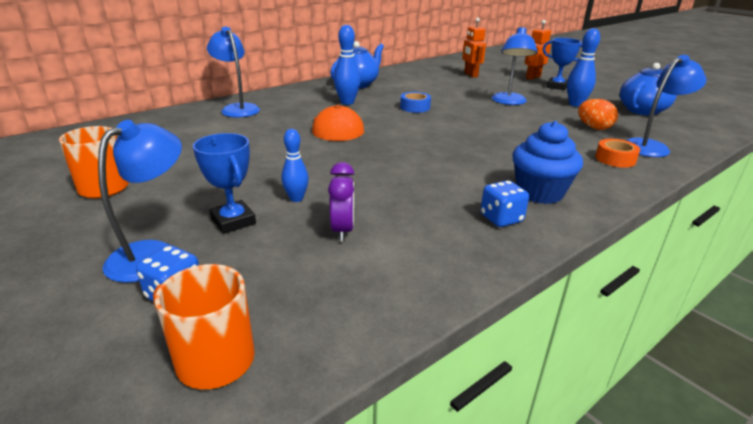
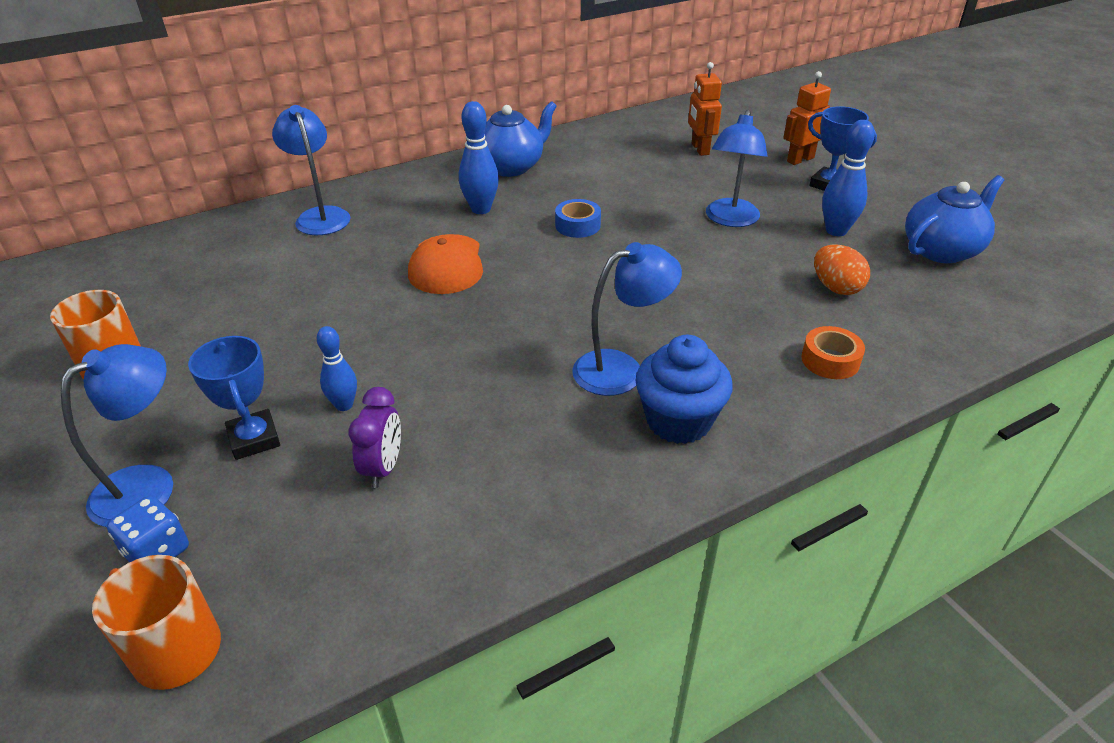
camera: 10 degrees right, 10 degrees up
blue dice [480,180,529,227] -> none
blue lamp [626,55,706,157] -> blue lamp moved to [573,242,682,396]

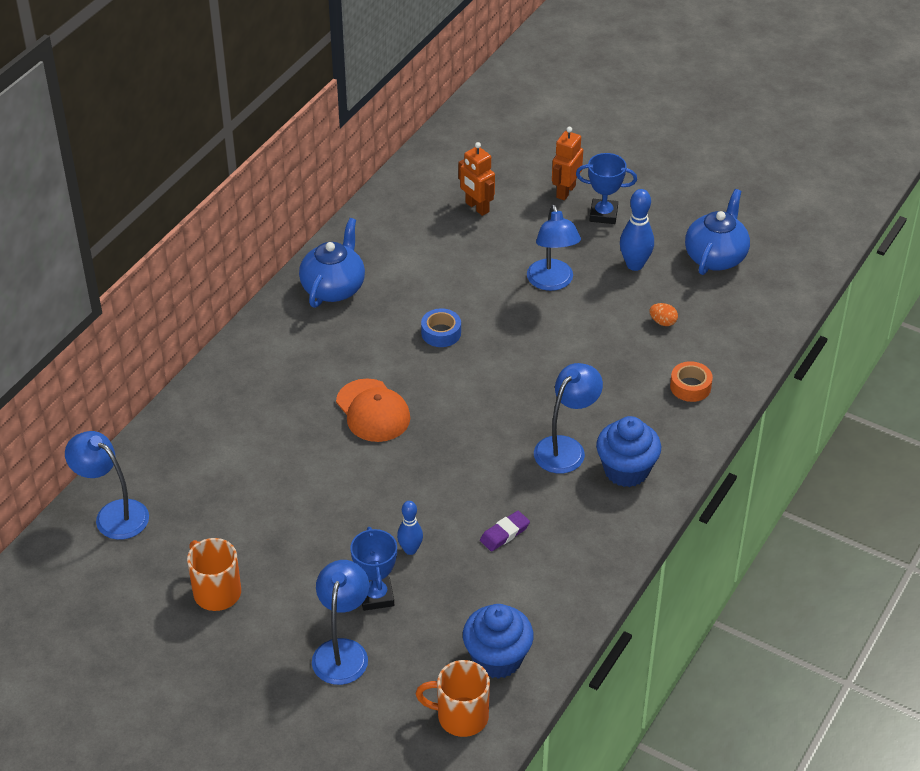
camera: 30 degrees left, 5 degrees up
blue dice [107,496,189,562] -> none
blue trophy [188,336,280,460] -> blue trophy turned 45 degrees clockwise [350,527,397,611]
blue lamp [272,105,351,235] -> blue lamp moved to [65,431,149,540]
purple clock [349,387,401,488] -> none
blue bowling pin [459,101,499,214] -> none
orange egg [814,244,870,295] -> orange egg [649,303,678,326], size x0.63
none -> blue cupcake [463,604,534,679]
none -> purple eraser [480,511,530,551]

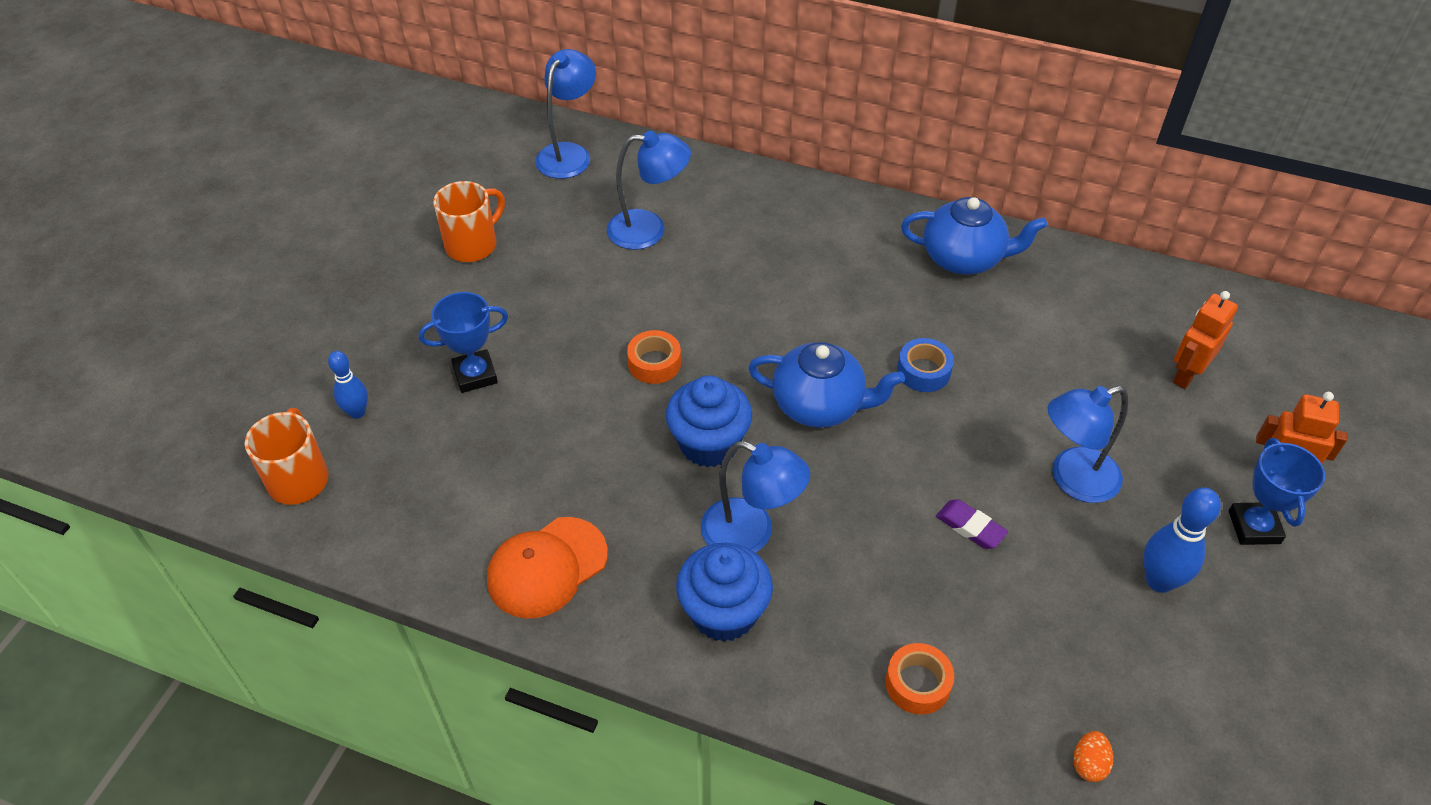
camera: 80 degrees right, 5 degrees up
blue lamp [312,560,369,685] -> blue lamp moved to [607,131,691,250]
orange cap [336,378,410,442] -> orange cap moved to [487,517,608,619]
blue bowling pin [397,501,423,555] -> blue bowling pin moved to [328,351,368,419]
blue cupcake [463,604,534,679] -> blue cupcake moved to [666,375,752,467]
purple eraser [480,511,530,551] -> purple eraser moved to [936,499,1008,549]
orange egg [649,303,678,326] -> orange egg moved to [1073,731,1113,782]
blue teapot [685,189,750,275] -> blue teapot moved to [748,342,905,428]
none -> orange tape [627,330,681,384]

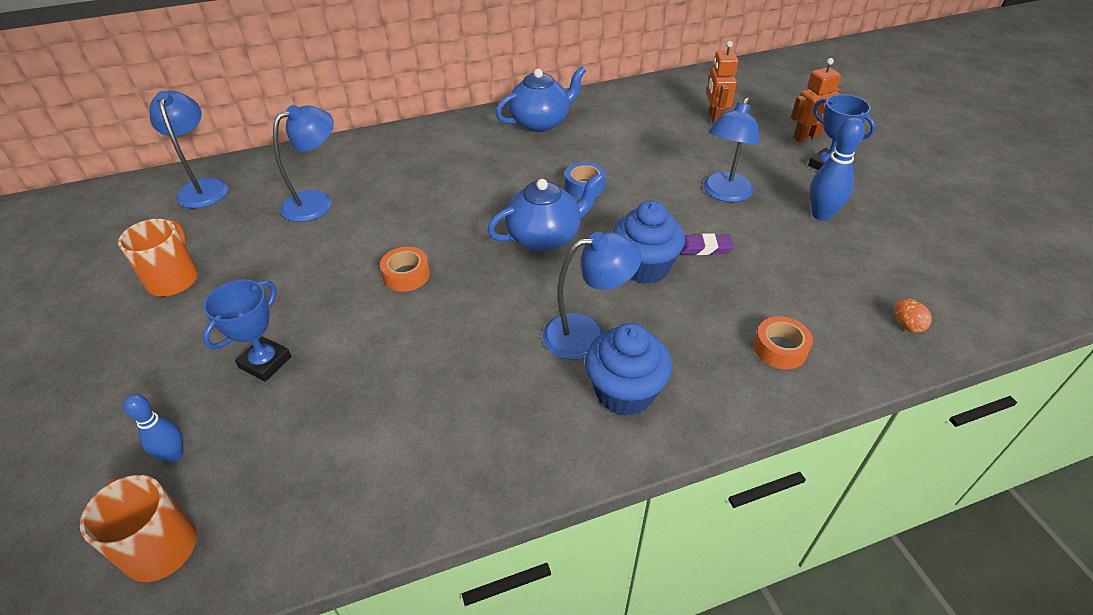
camera: 40 degrees left, 5 degrees down
orange cap [487,517,608,619] -> none
blue cupcake [666,375,752,467] -> blue cupcake moved to [613,201,685,284]

